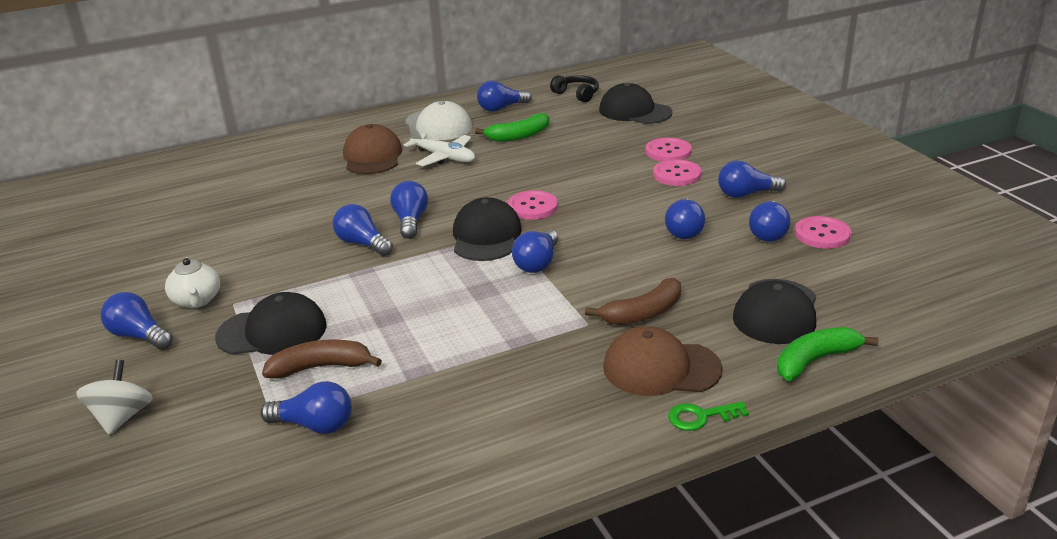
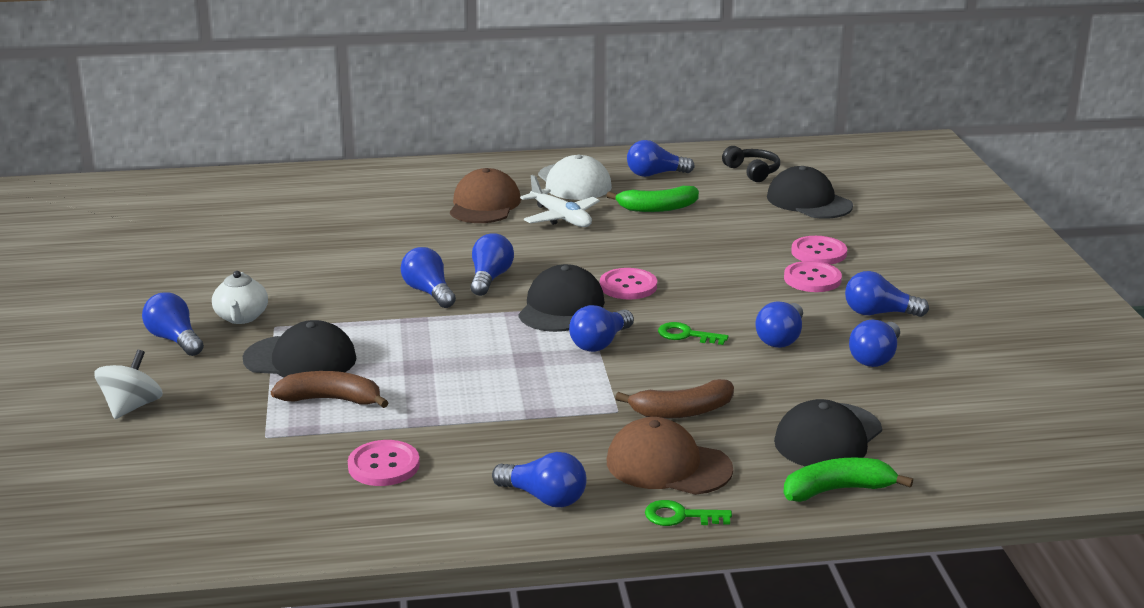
camera: 15 degrees right, 5 degrees down
blue light bulb [260,381,352,434] -> blue light bulb moved to [492,452,587,507]
pink button [795,216,851,249] -> pink button moved to [348,440,420,486]
none -> green key [658,322,729,345]

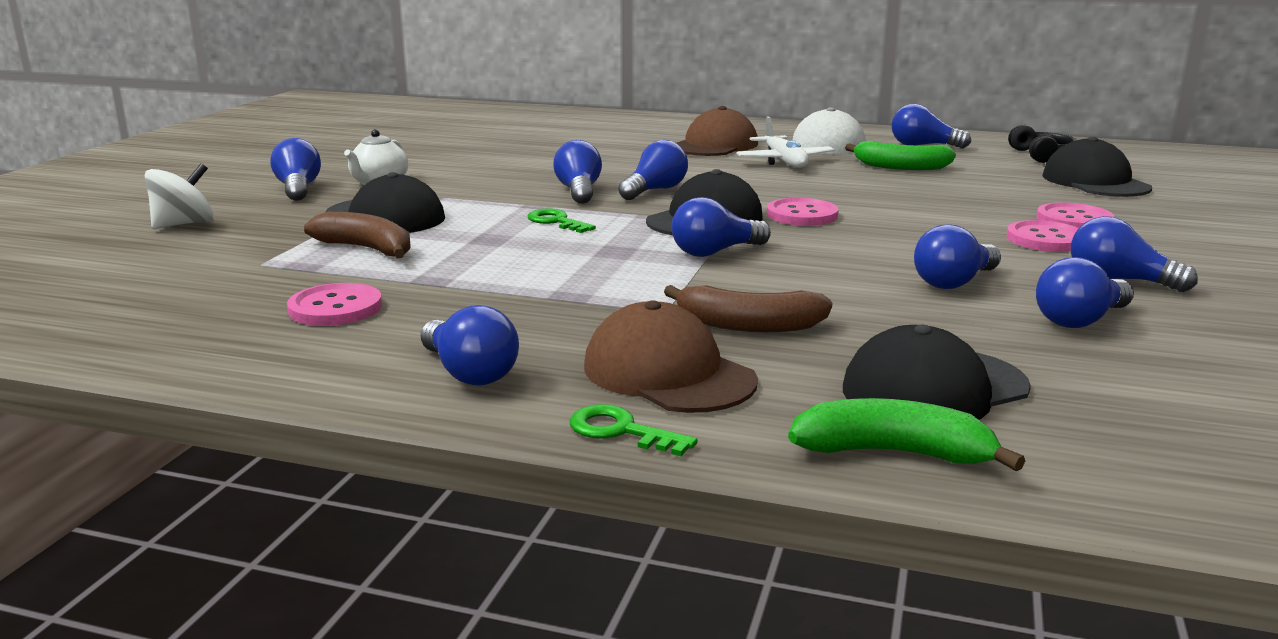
camera: 25 degrees right, 5 degrees down
green key [658,322,729,345] -> green key moved to [528,208,596,233]

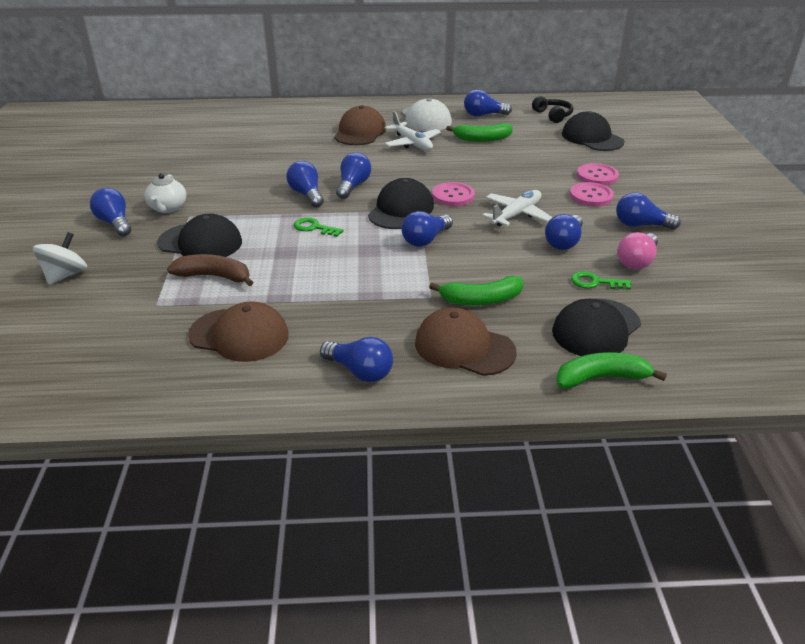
camera: 20 degrees left, 15 degrees up
pink button [287,283,382,326] -> brown cap [188,302,289,362]
green key [570,404,698,456] -> green key moved to [571,271,632,290]
brown banana [664,285,832,332] -> green banana [429,276,524,306]
blue light bulb [1036,257,1134,328] -> pink light bulb [618,232,658,270]
none -> white plane [482,190,553,226]

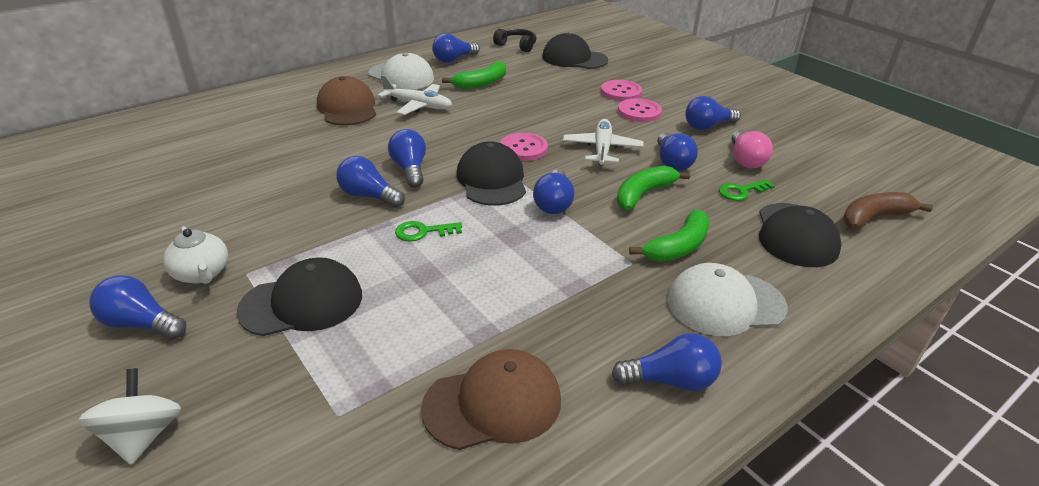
camera: 35 degrees left, 0 degrees up
brown banana [167,254,253,286] -> brown banana moved to [843,192,933,229]
brown cap [415,307,517,376] -> white cap [667,263,788,336]
green banana [556,352,667,388] -> green banana moved to [617,165,690,210]

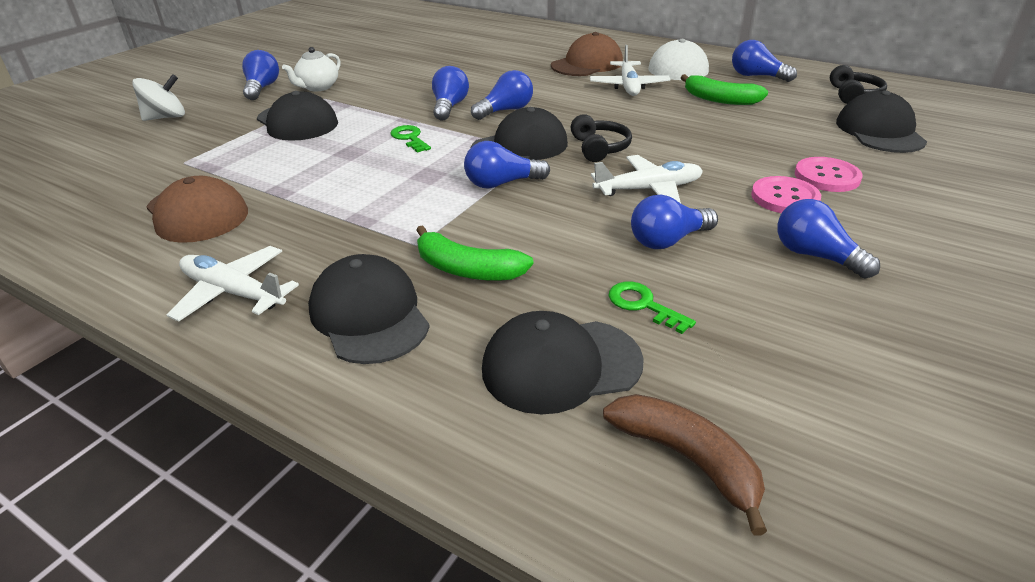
camera: 70 degrees right, 0 degrees up
pink button [500,133,548,161] -> black headphones [571,114,632,162]
blue light bulb [612,333,722,391] -> white plane [167,246,299,322]
green banana [617,165,690,210] -> none
white cap [667,263,788,336] -> black cap [308,254,430,364]
pink light bulb [731,130,773,168] -> none

